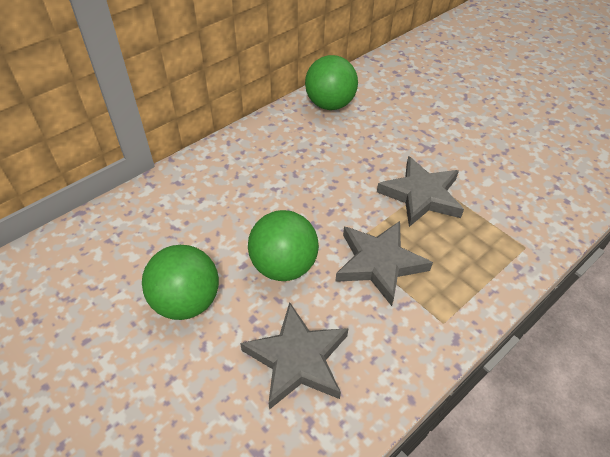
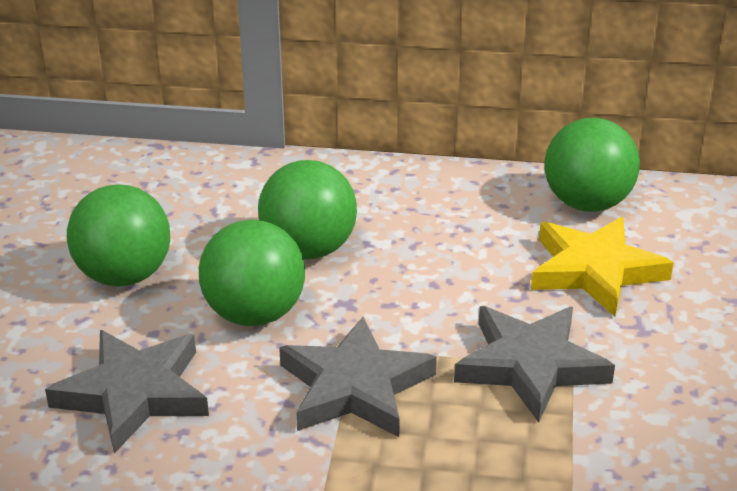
camera: 50 degrees right, 15 degrees down
none -> green ball [258,160,357,259]
none -> yellow star [531,217,674,317]

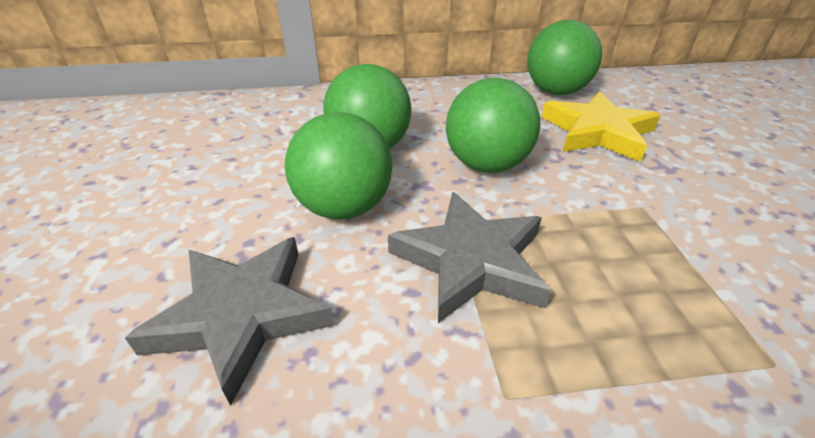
camera: 15 degrees left, 5 degrees up
green ball [67,184,170,286] -> green ball moved to [446,78,540,173]
grey star [454,306,615,423] -> none

